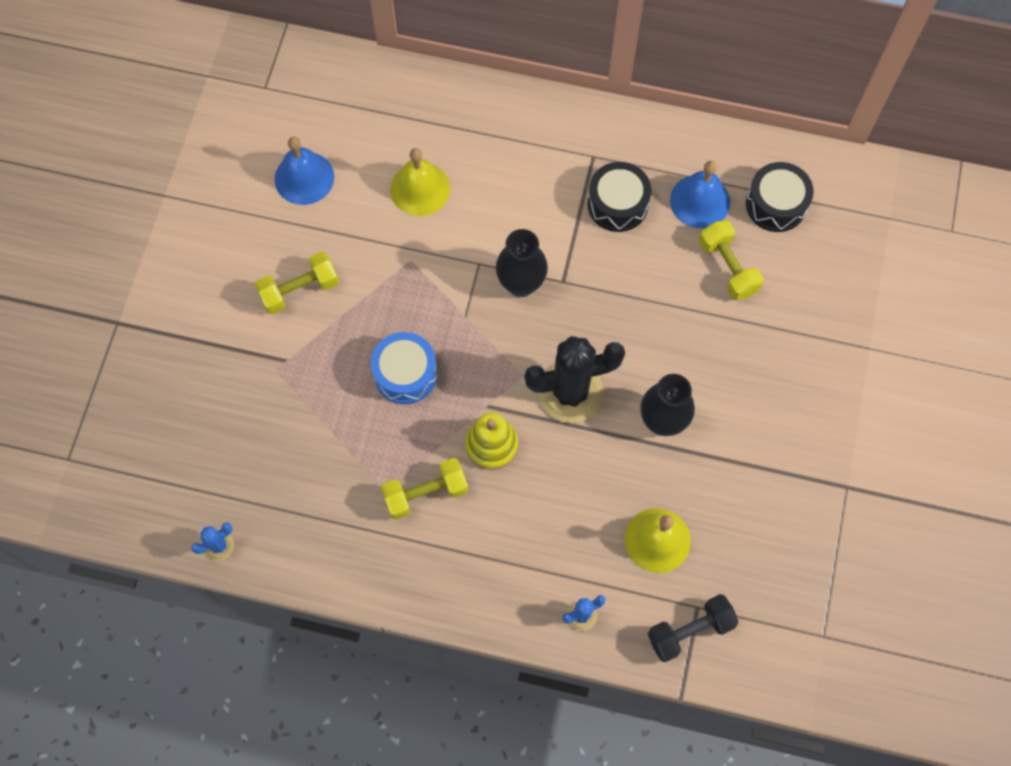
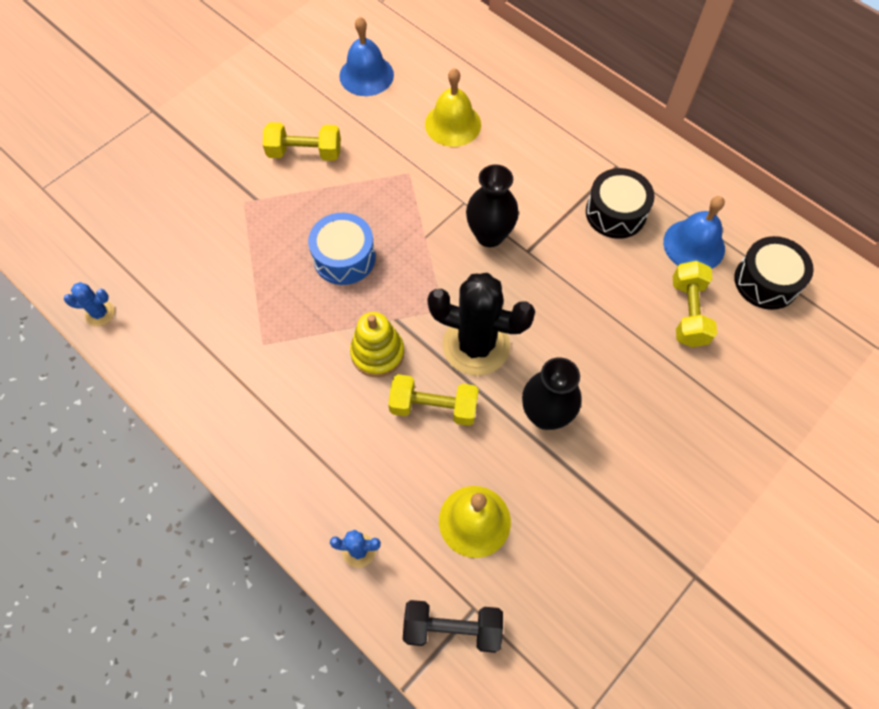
camera: 30 degrees right, 5 degrees down
yellow dumbbell [381,458,468,519] -> yellow dumbbell moved to [388,374,479,426]

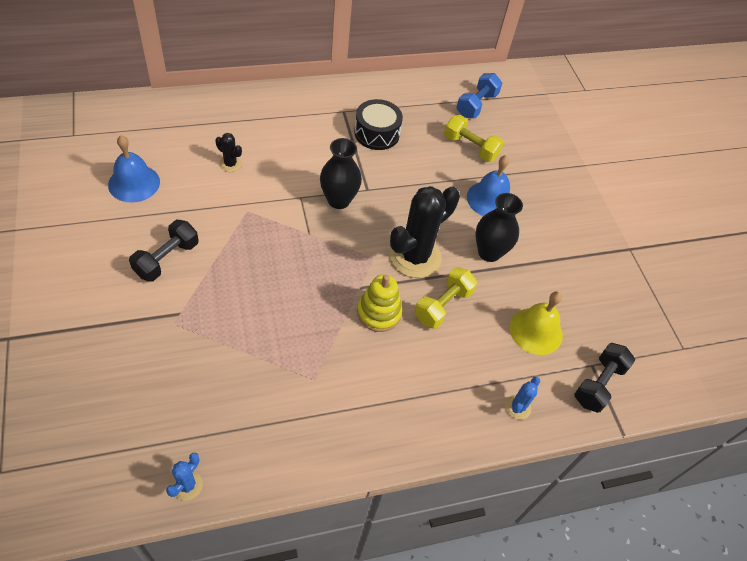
camera: 65 degrees left, 10 degrees down
yellow dumbbell [263,122,341,161] -> black dumbbell [129,220,199,282]
blue drum [308,213,376,285] -> none
yellow bell [425,68,481,147] -> black cactus [215,133,242,172]
blue bell [663,196,725,268] -> blue bell moved to [467,155,510,216]
black drum [734,236,814,310] -> blue dumbbell [456,73,502,118]

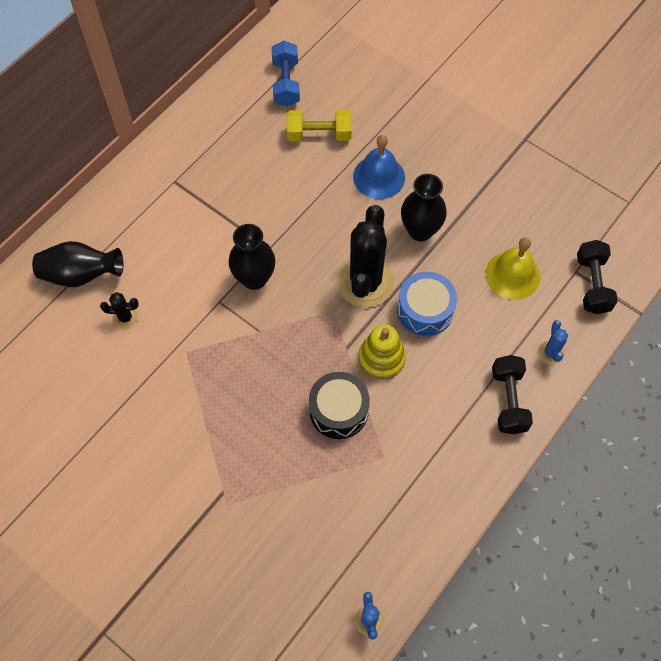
camera: 30 degrees left, 10 degrees up
blue bell [108,135,160,203] -> none
black dumbbell [129,220,199,282] -> black dumbbell moved to [492,355,533,434]
black drum [354,99,403,150] -> black drum moved to [309,372,370,439]
yellow dumbbell [414,267,477,329] -> blue drum [397,272,457,336]
none -> black vase [32,241,124,287]

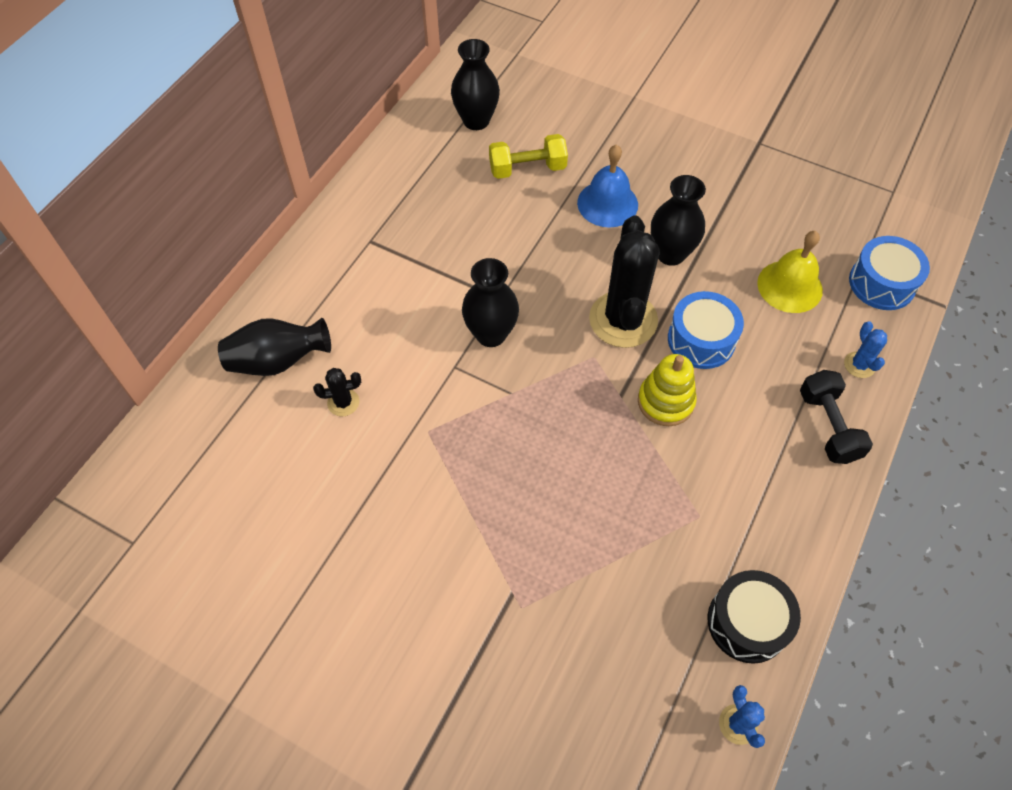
camera: 10 degrees left, 5 degrees down
blue dumbbell [272,41,300,107] -> black vase [451,39,500,130]
black drum [309,372,370,439] -> black drum moved to [708,570,801,664]
black dumbbell [577,240,618,314] -> blue drum [849,236,930,310]

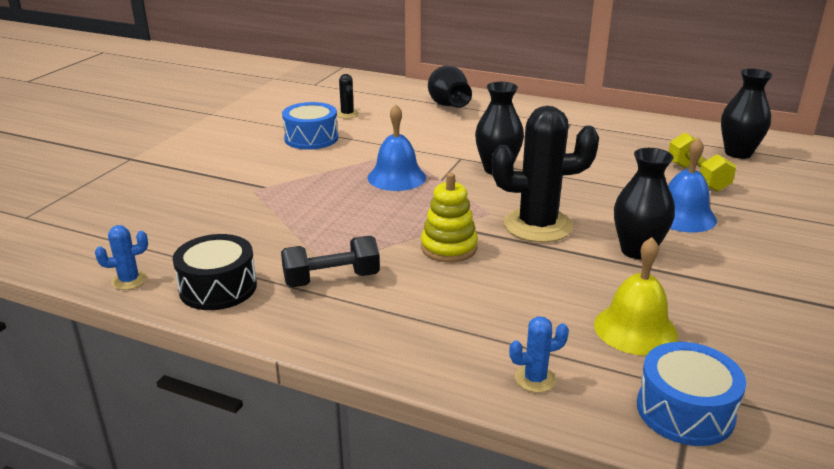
camera: 85 degrees right, 30 degrees down
black cactus [313,368,361,416] -> black cactus moved to [337,74,359,119]
blue drum [668,291,744,369] -> blue drum moved to [282,102,338,150]
black dumbbell [800,370,873,464] -> black dumbbell moved to [281,236,380,288]
none -> blue bell [367,104,426,191]

